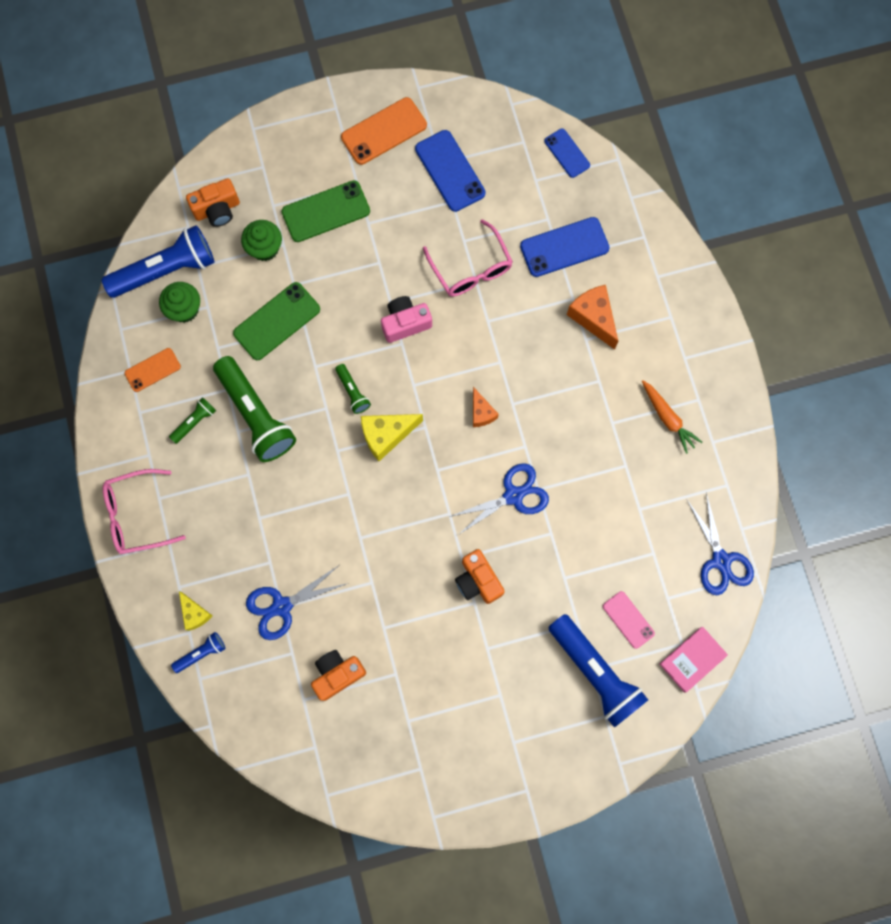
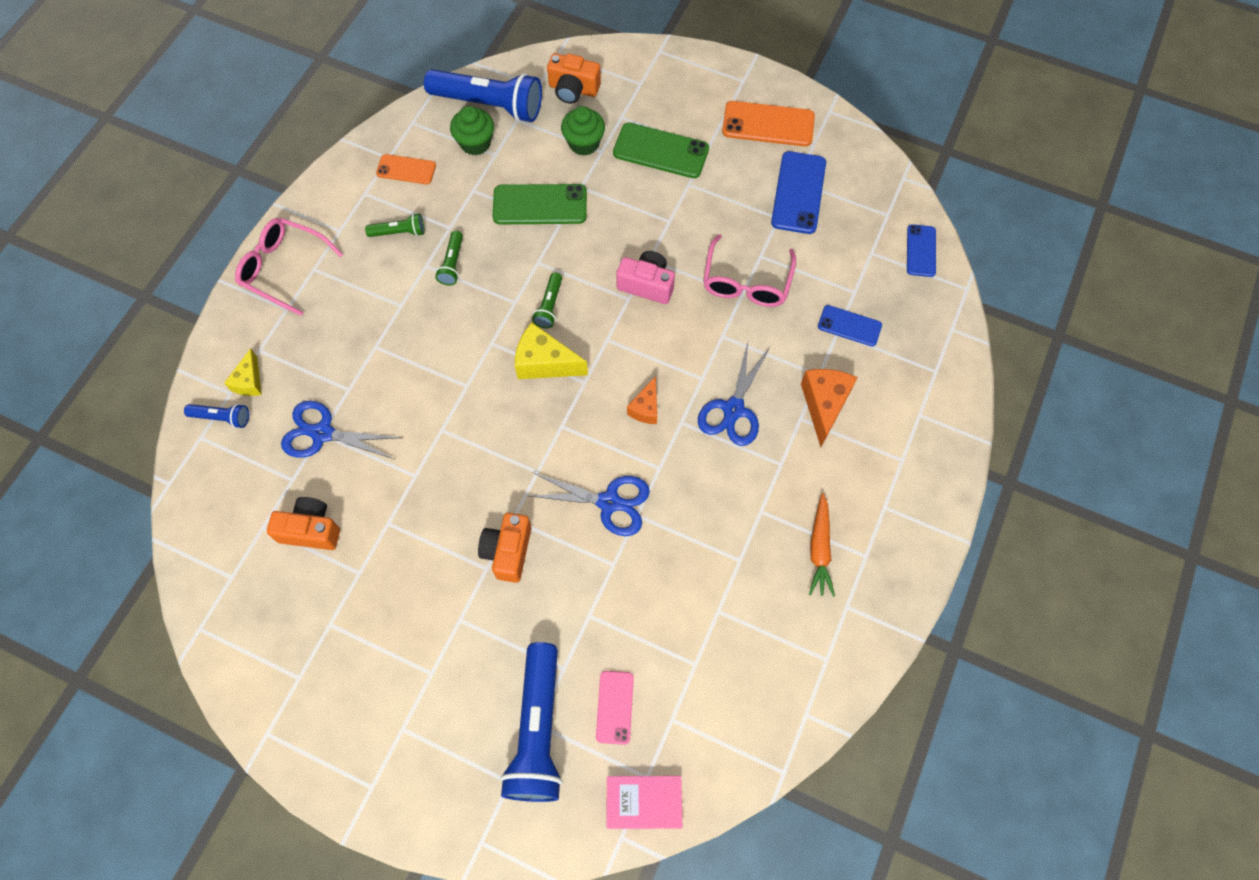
camera: 40 degrees right, 10 degrees down
green flashlight [213,356,296,462] -> green flashlight [435,231,463,286], size x0.46
blue phone [520,217,610,277] -> blue phone [818,305,882,347], size x0.61
blue scissors [687,493,754,595] -> blue scissors moved to [698,342,770,446]

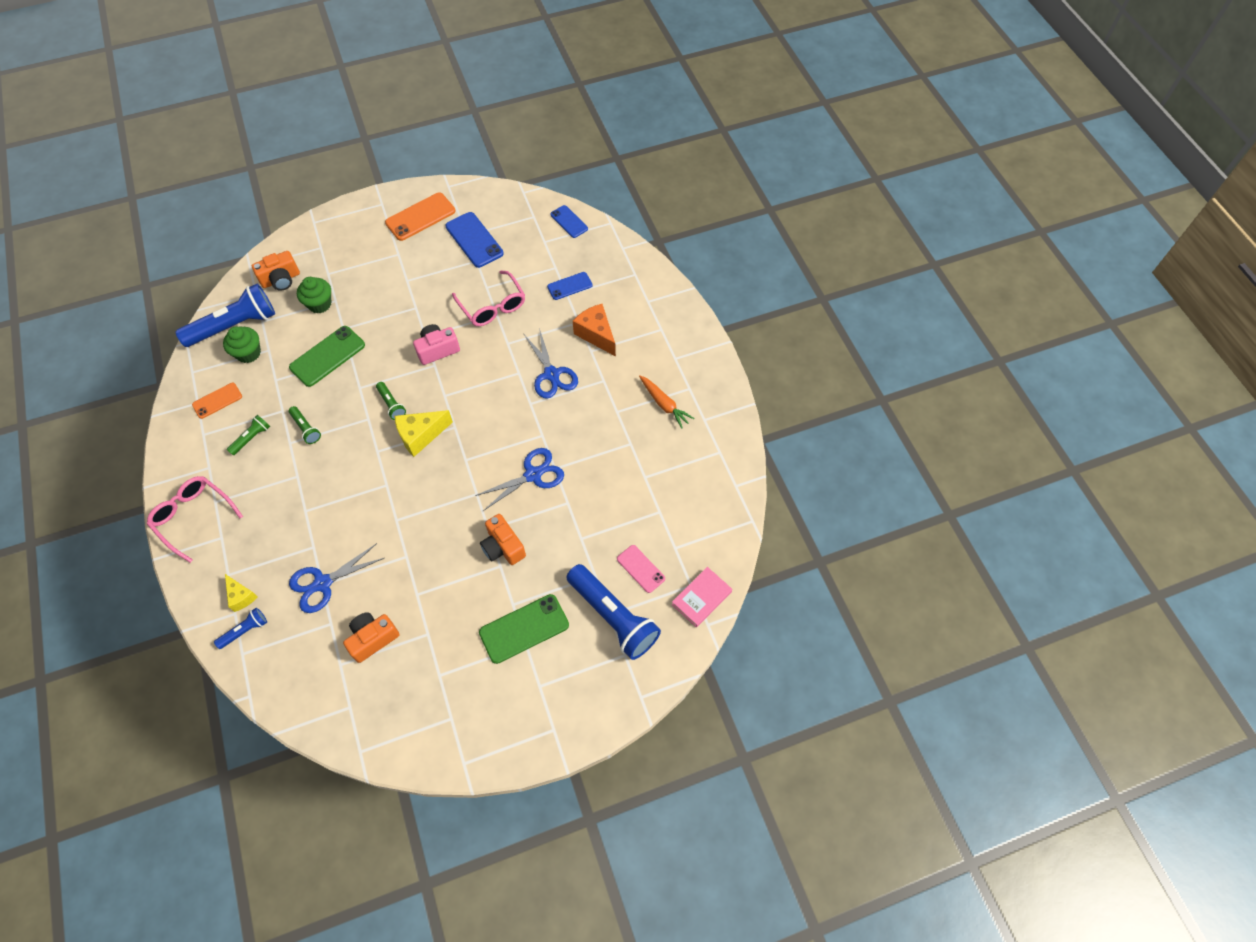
camera: 45 degrees left, 5 degrees down
pink glasses [235,218,343,316] -> pink glasses turned 60 degrees clockwise [147,476,243,563]
green phone [613,122,709,178] -> green phone moved to [479,594,569,664]
orange cheese [627,376,657,424] -> none

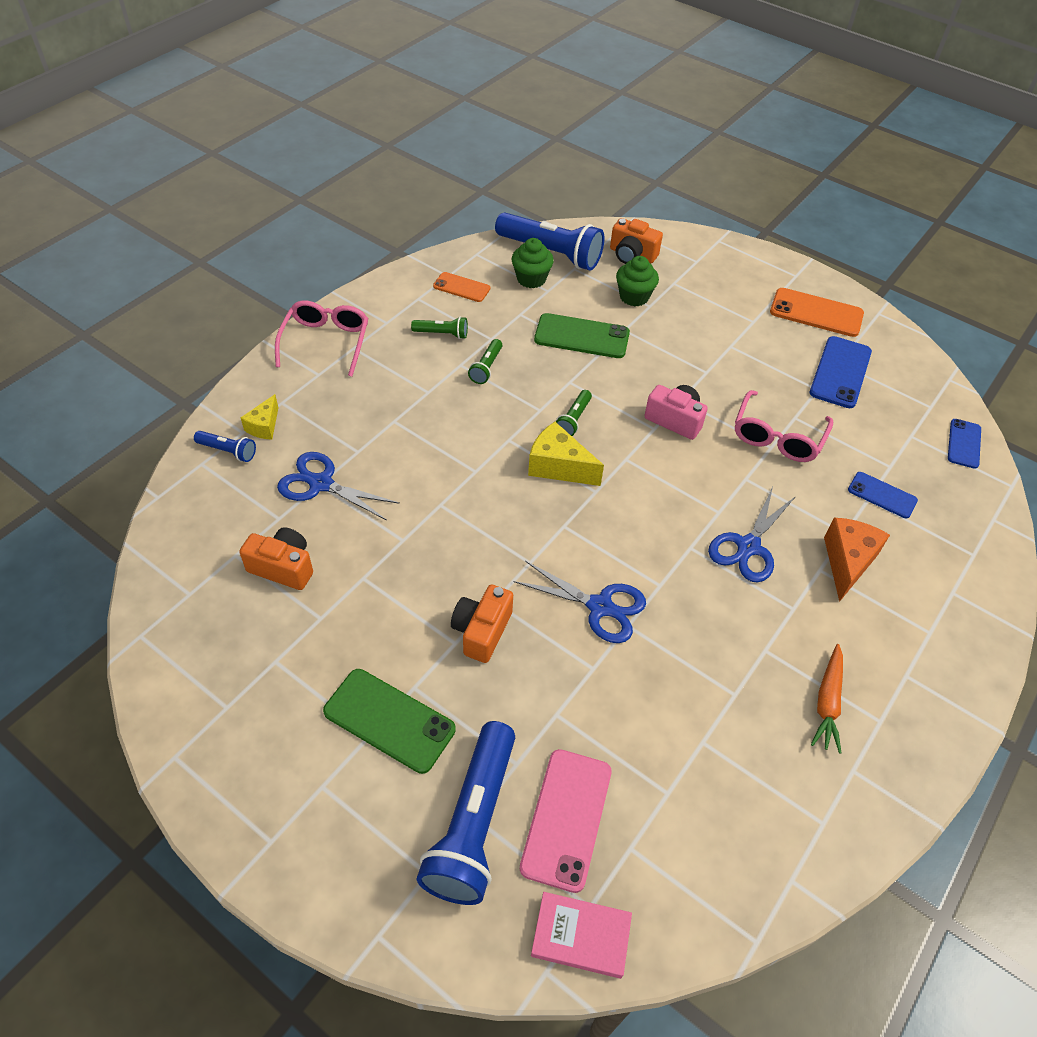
camera: 55 degrees right, 10 degrees down
pink phone [617,545,665,593] -> pink phone [520,749,612,893], size x1.63

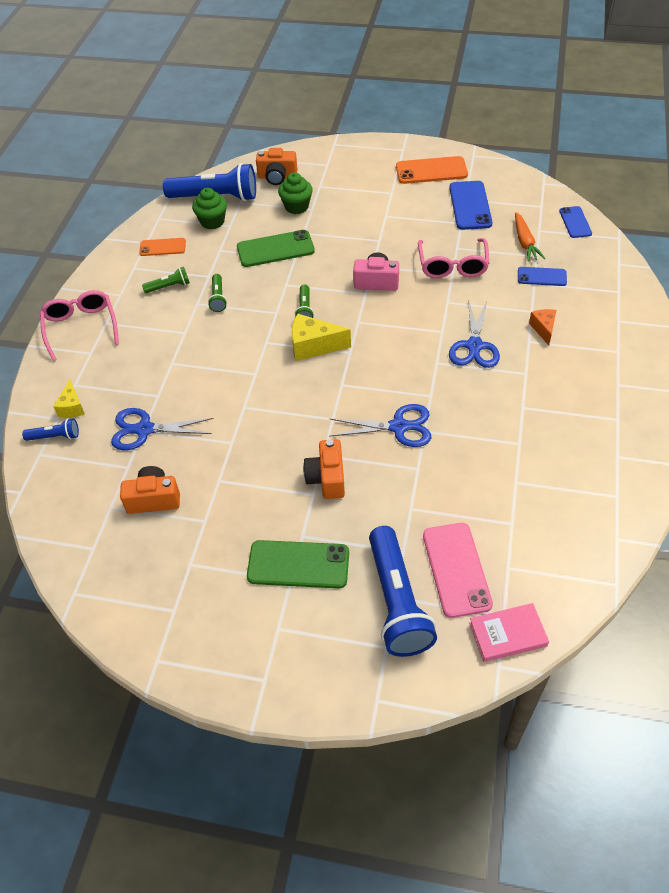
camera: 20 degrees left, 0 degrees up
orange carrot [811,644,843,754] -> orange carrot moved to [515,212,545,261]
orange cheese [824,518,890,602] -> orange cheese [529,309,556,345], size x0.62

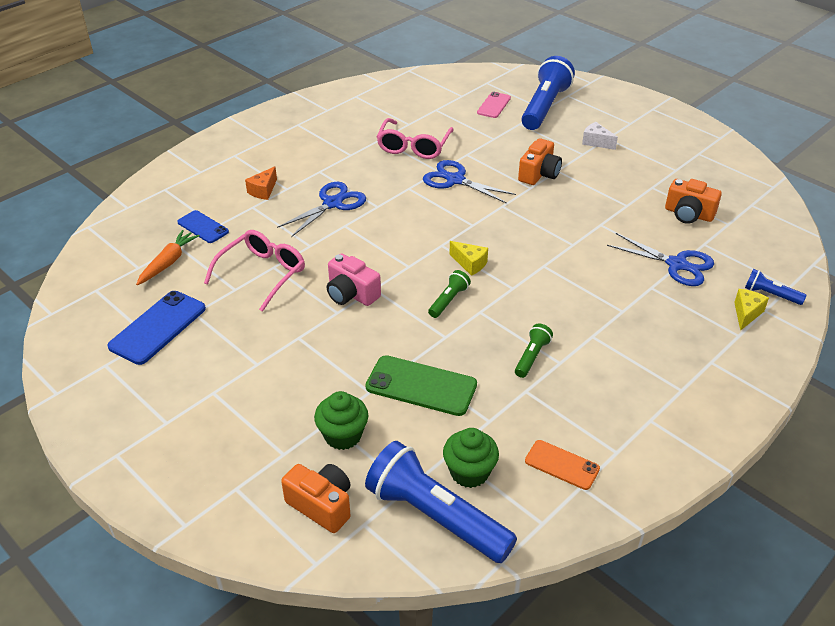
camera: 150 degrees left, 10 degrees down
pink glasses [40,290,119,361] -> pink glasses moved to [377,118,454,159]
green flashlight [142,267,190,293] -> none
green phone [247,540,349,589] -> white cheese [582,122,618,150]
yellow cheese [292,314,351,361] -> yellow cheese [449,241,488,276], size x0.62
orange phone [396,156,468,184] -> none
pink phone [423,523,493,618] -> pink phone [477,92,511,118], size x0.61
pink book [469,603,549,662] -> none
blue phone [559,206,592,238] -> none

